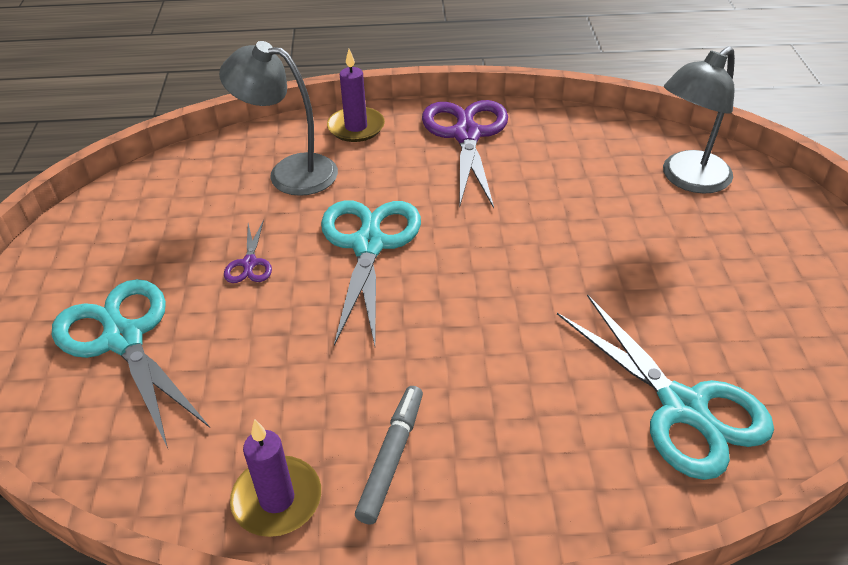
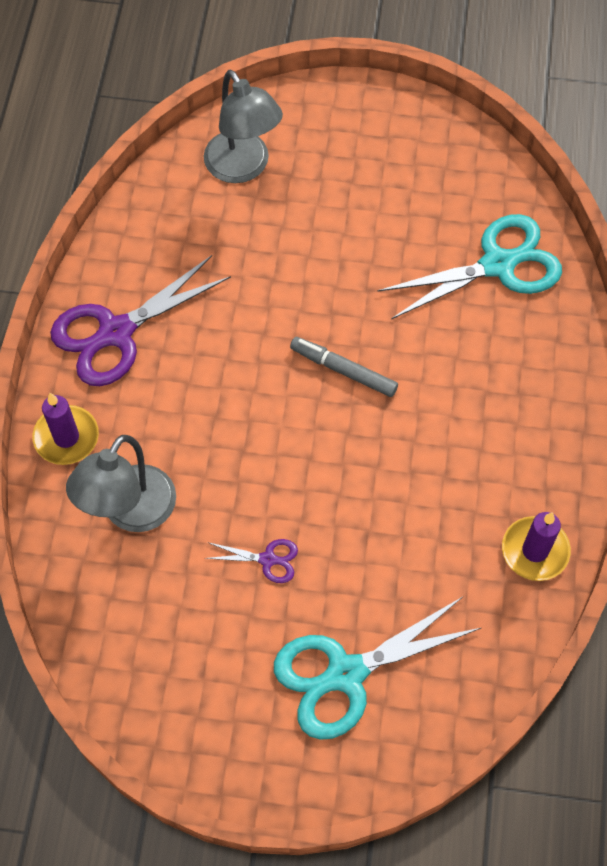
camera: 80 degrees left, 20 degrees up
turquoise scissors [321,200,421,346] -> none
grey marker [355,386,423,525] -> grey marker moved to [290,337,398,397]
purple scissors [422,100,508,208] -> purple scissors turned 45 degrees counterclockwise [50,255,231,386]

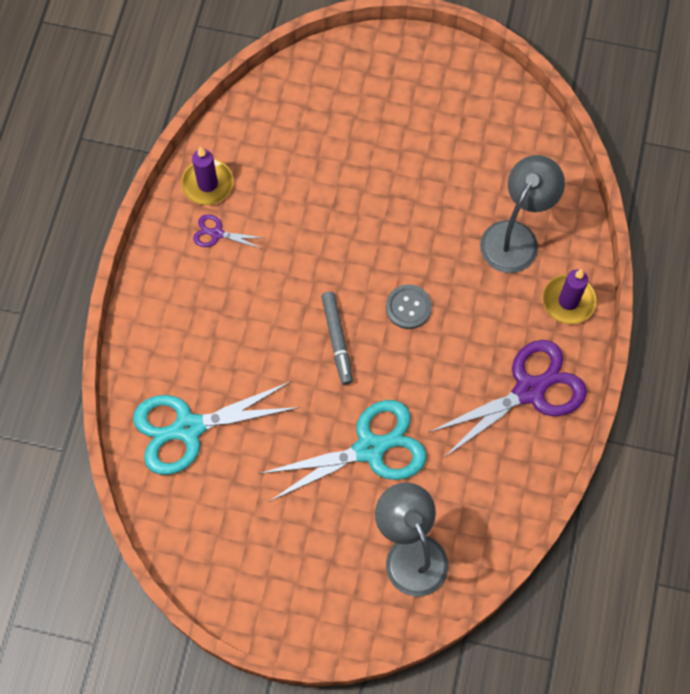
camera: 175 degrees left, 5 degrees up
purple scissors [205,539,298,583] -> purple scissors moved to [193,214,264,249]
turquoise scissors [274,597,481,740] -> turquoise scissors moved to [259,400,427,502]
grey marker [290,337,398,397] -> grey marker turned 45 degrees clockwise [321,292,353,385]
none -> grey button [386,284,432,329]

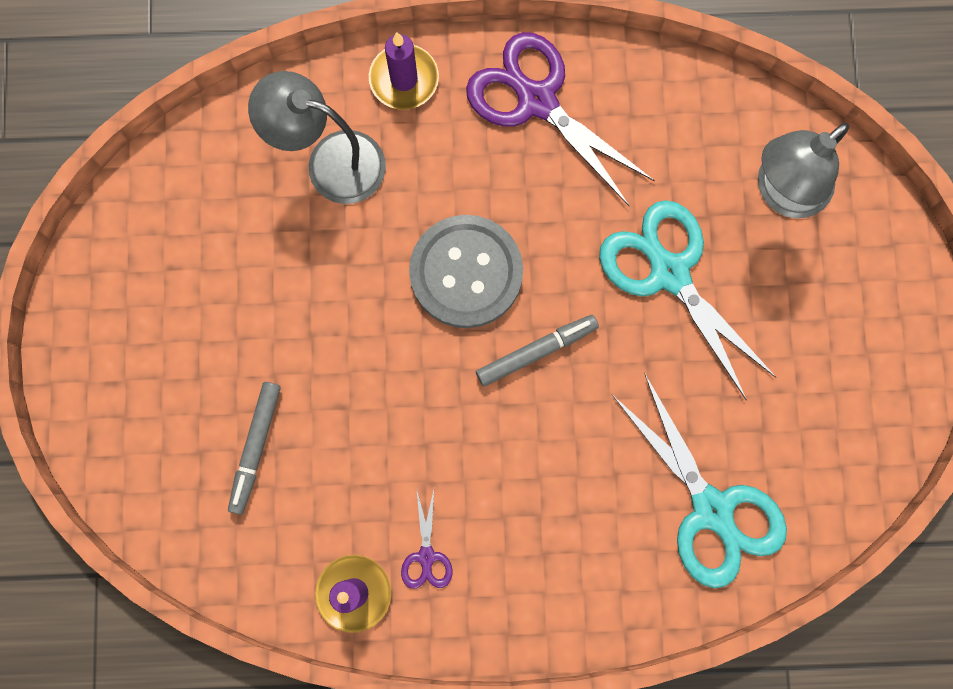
camera: 105 degrees left, 10 degrees up
grey button [386,284,432,329] -> grey button [409,215,523,328], size x1.84
none -> grey marker [228,382,281,515]

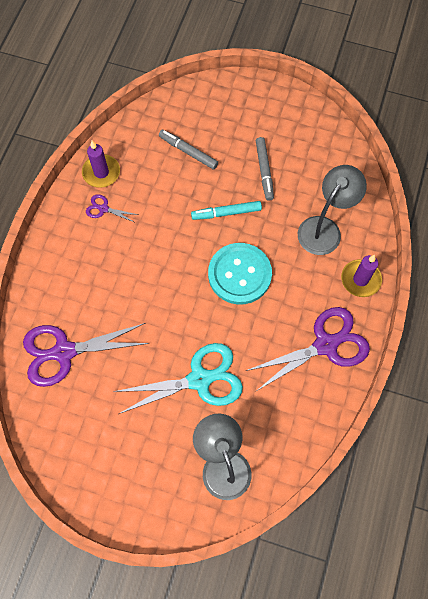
camera: 110 degrees right, 10 degrees down
grey button [409,215,523,328] -> turquoise button [208,243,272,304]
grey marker [476,315,599,386] -> grey marker moved to [256,137,274,201]
turquoise scissors [612,373,787,588] -> purple scissors [23,323,150,387]
none -> turquoise marker [191,201,262,220]

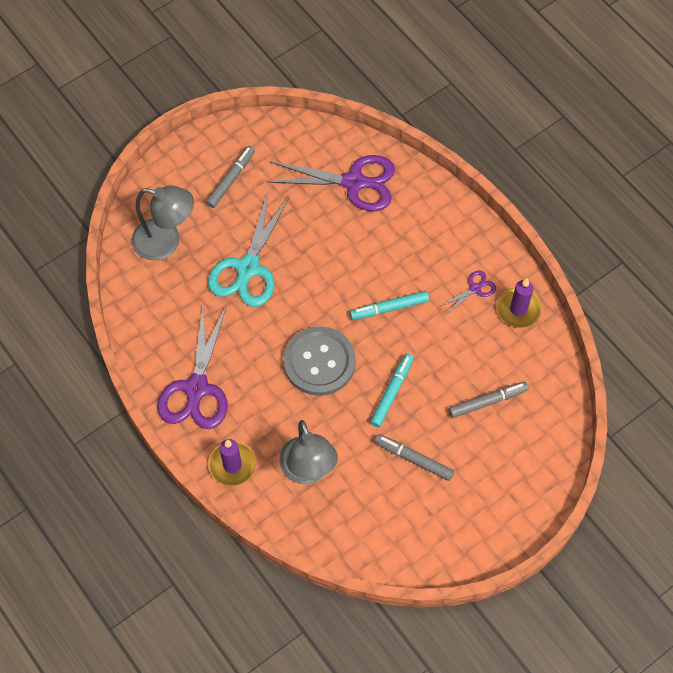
camera: 125 degrees right, 5 degrees down
purple scissors [23,323,150,387] -> purple scissors turned 75 degrees clockwise [267,155,395,211]
turquoise button [208,243,272,304] -> grey button [283,326,356,396]
none -> grey marker [206,146,255,208]
none -> turquoise marker [350,291,429,320]

